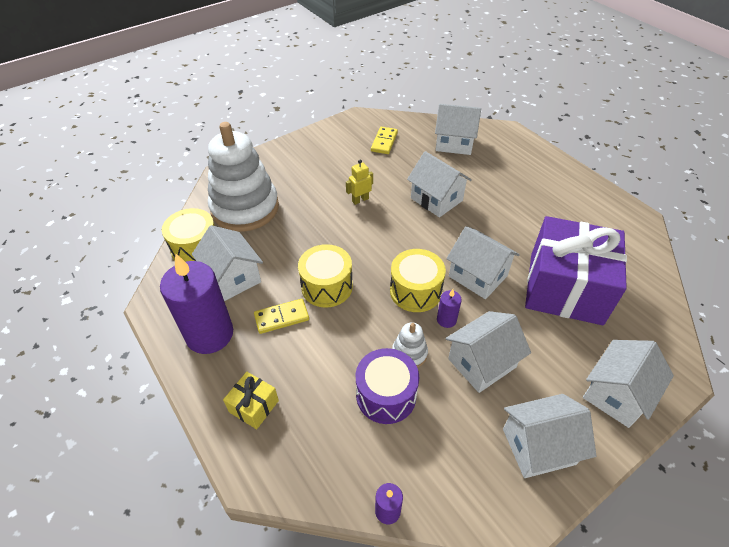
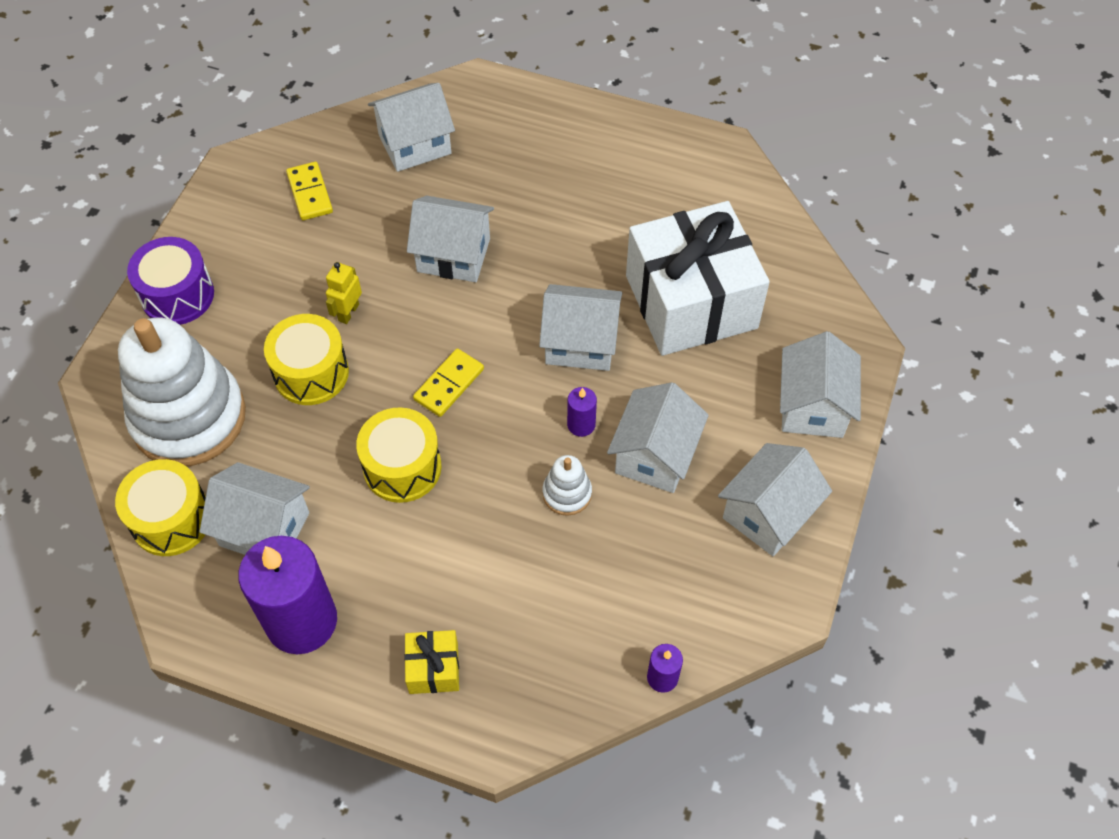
camera: 35 degrees left, 10 degrees up
yellow domino [254,299,309,334] -> yellow domino moved to [413,348,484,417]
purple drum [356,348,419,424] -> purple drum moved to [127,237,214,325]
yellow drum [390,249,446,312] -> yellow drum moved to [264,314,349,405]
purple gift [525,216,627,325] -> white gift [626,201,770,356]

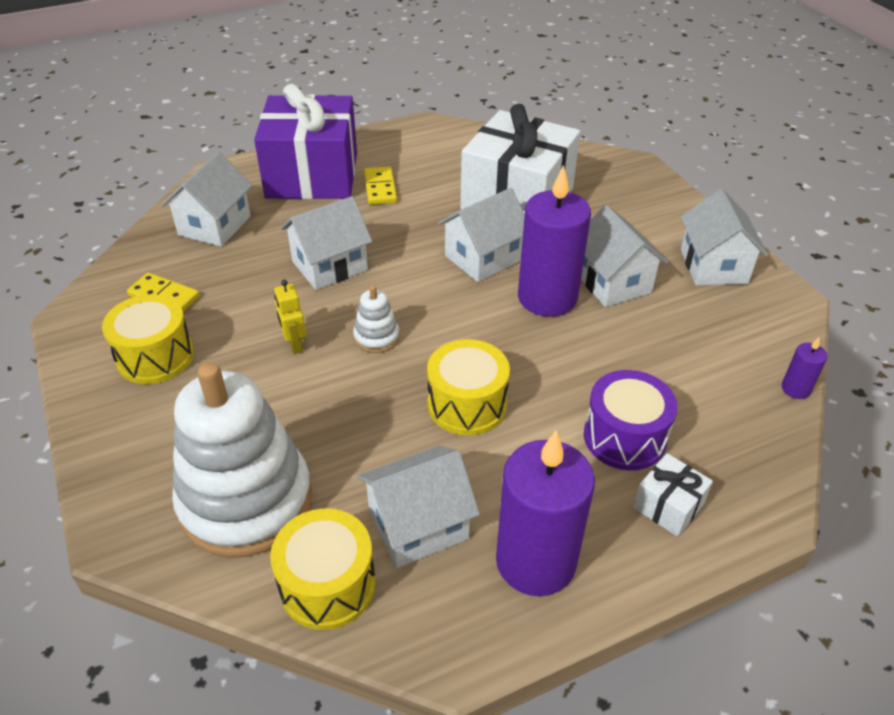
camera: 45 degrees left, 15 degrees down
purple drum [127,237,214,325] -> purple drum moved to [584,370,678,471]
yellow drum [264,314,349,405] -> yellow drum moved to [102,294,194,384]
yellow gift [404,630,459,694] -> white gift [633,453,713,537]
yellow domino [413,348,484,417] -> yellow domino moved to [364,166,397,205]
white stacking toy [542,455,592,516] -> white stacking toy moved to [353,285,400,353]
purple candle [567,387,597,437] -> purple candle [518,165,591,317], size x2.34
white house [780,331,861,438] -> none
none -> purple gift [254,84,357,199]

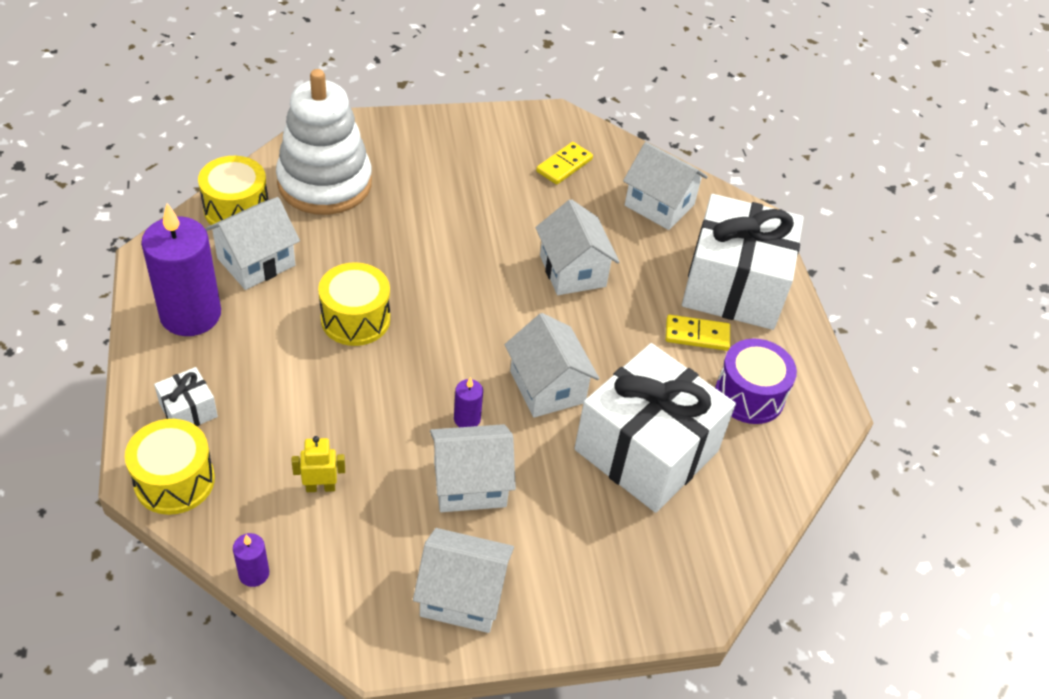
camera: 100 degrees right, 5 degrees up
yellow drum [102,294,194,384] -> yellow drum moved to [125,419,215,515]
purple gift [254,84,357,199] -> white gift [682,194,804,330]
yellow robot [274,280,306,354] -> yellow robot moved to [292,436,345,492]
white stacking toy [353,285,400,353] -> none
white house [358,446,480,568] -> white house turned 60 degrees clockwise [205,197,300,290]
purple candle [518,165,591,317] -> purple candle [454,377,483,427], size x0.43
purple drum [584,370,678,471] -> purple drum moved to [715,338,797,424]

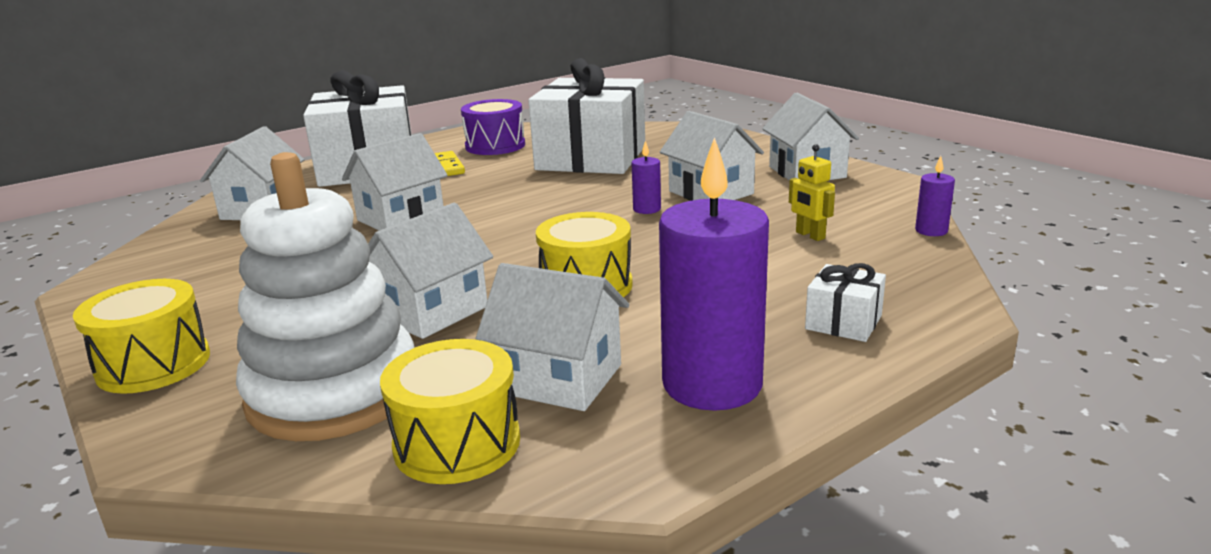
camera: 110 degrees left, 25 degrees down
yellow drum [125,419,215,515] -> yellow drum moved to [73,279,210,394]
white house [505,313,599,418] -> white house moved to [368,203,493,339]
yellow domino [536,142,593,185] -> none

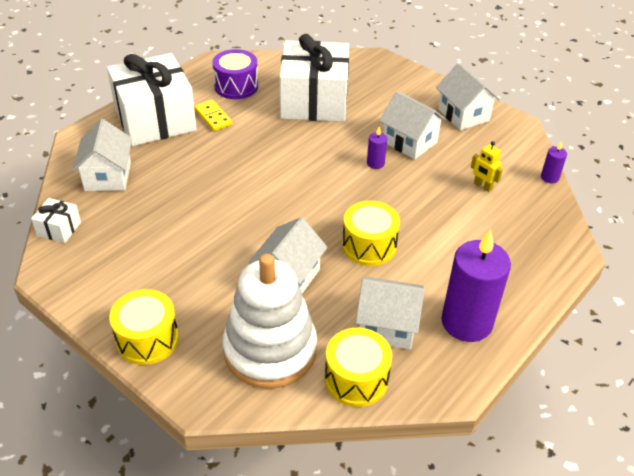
camera: 15 degrees left, 20 degrees up
white house [342,133,448,231] -> none
white gift [805,263,886,342] -> white gift moved to [31,198,81,243]

